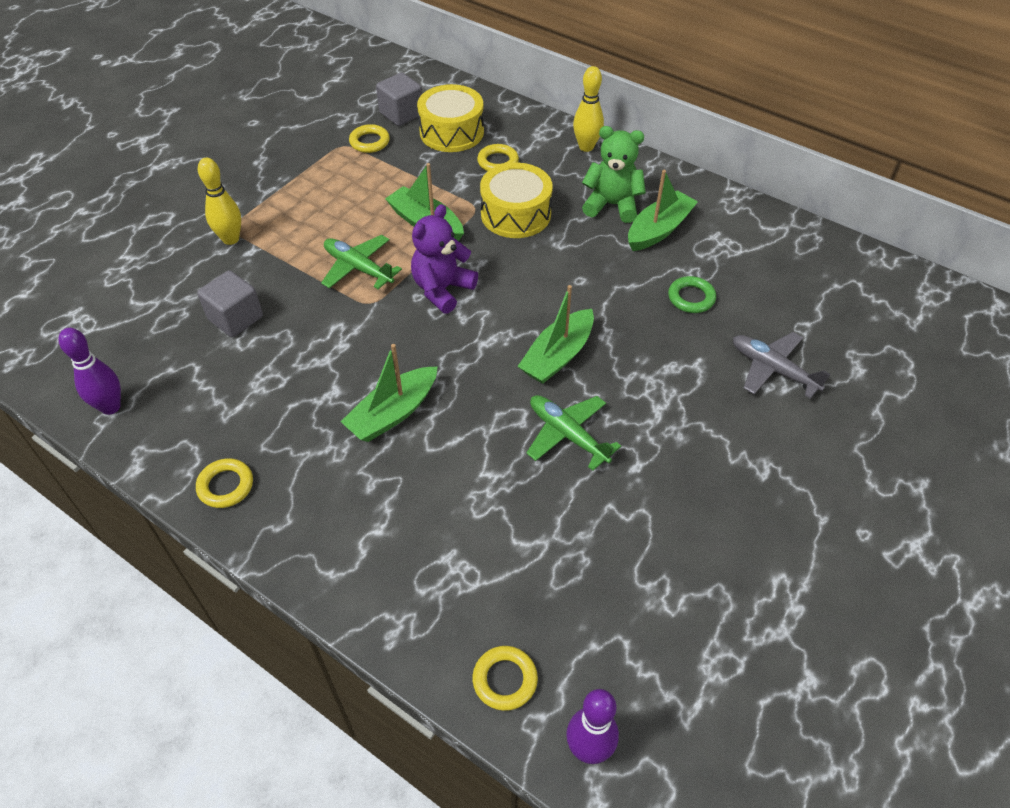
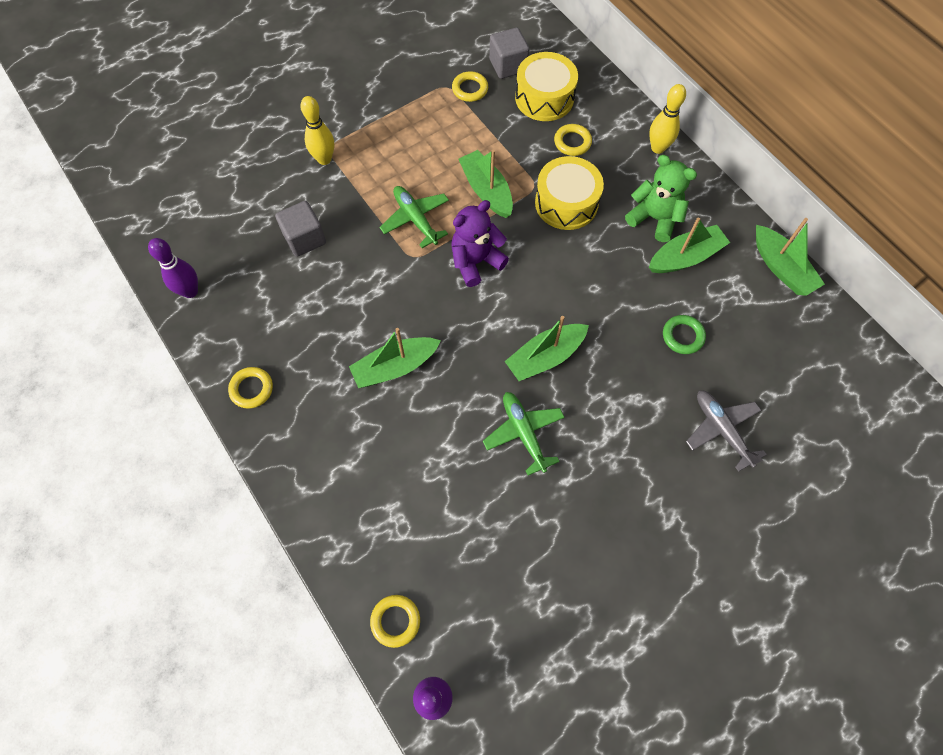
camera: 20 degrees right, 15 degrees up
none -> green boat [756,218,825,296]

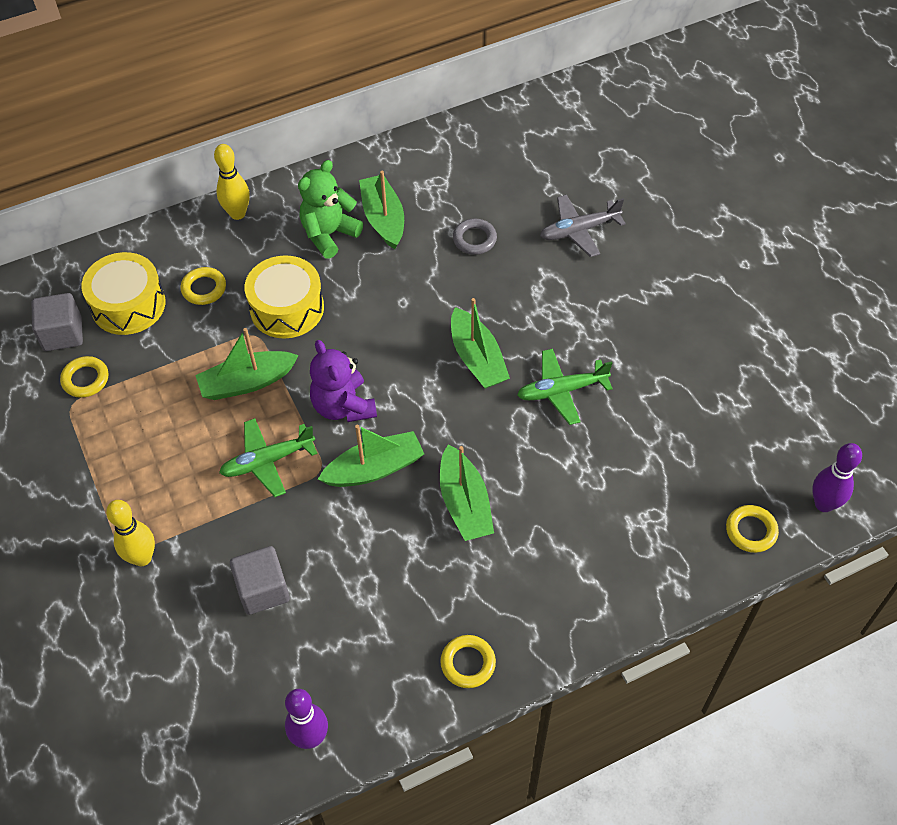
camera: 80 degrees left, 10 degrees down
green ring [663,315,706,354] -> grey ring [453,219,497,255]
green boat [756,218,825,296] -> green boat moved to [318,425,424,487]

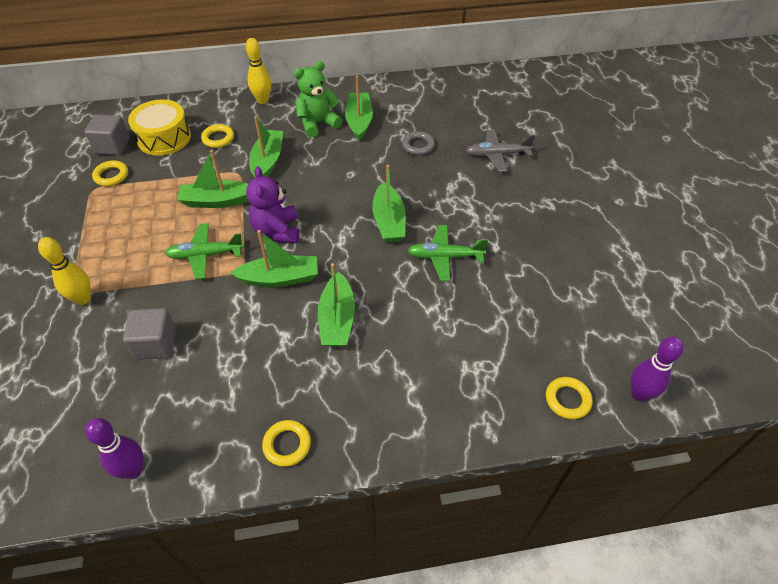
camera: 15 degrees right, 5 degrees down
yellow drum [245,255,324,339] -> green boat [249,116,283,178]

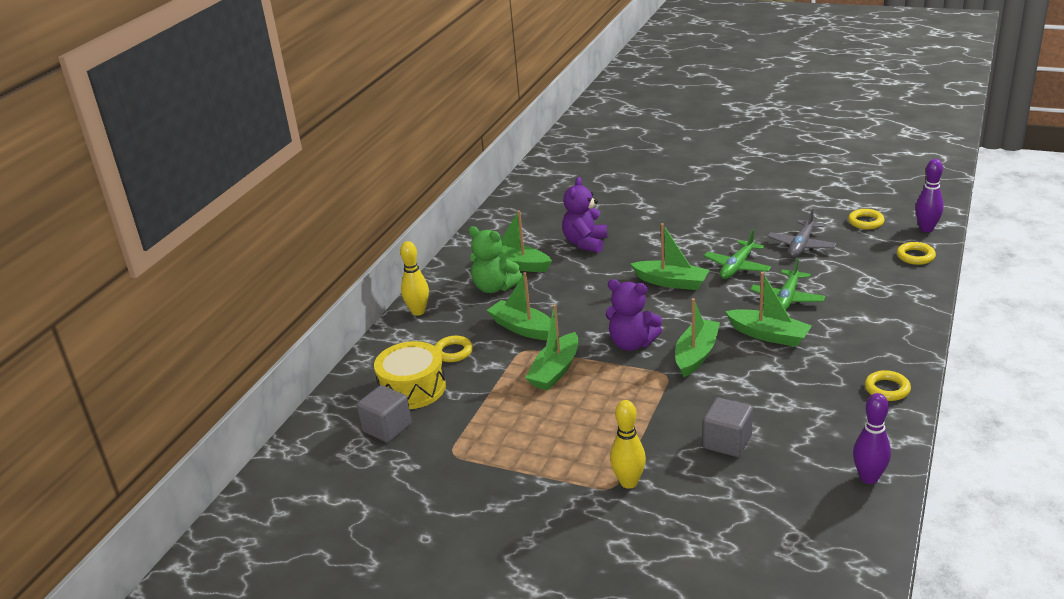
camera: 55 degrees left, 20 degrees down
yellow ring [92,160,128,186] -> yellow ring moved to [848,209,885,230]
green plane [165,223,244,279] -> green plane moved to [750,258,825,310]
green teddy bear [294,61,342,137] -> green teddy bear turned 60 degrees counterclockwise [468,226,522,293]
grey ring [402,131,435,155] -> purple teddy bear [562,177,607,253]
grey plane [466,129,535,172] -> grey plane moved to [767,208,837,257]

